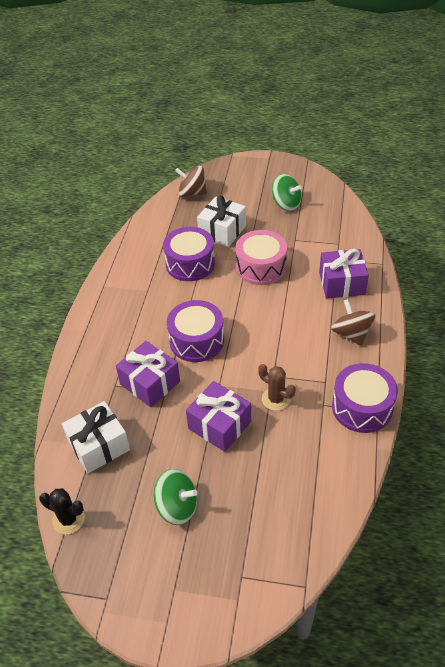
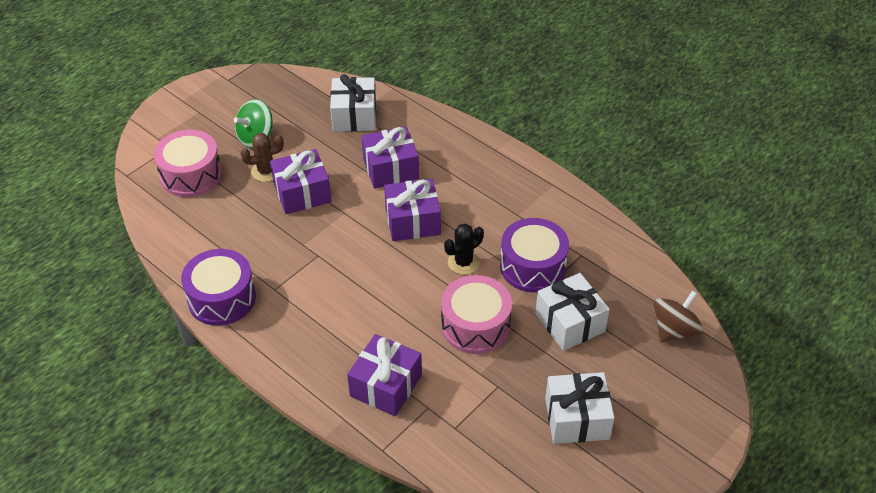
camera: 120 degrees right, 0 degrees up
black cactus [39,488,85,534] -> black cactus moved to [444,224,484,275]
purple drum [167,300,224,362] -> purple gift [384,179,441,241]
brown cactus [258,364,296,411] -> brown cactus moved to [240,133,284,182]
green spinning top [272,174,302,211] -> white gift [545,372,615,444]
brown spinning top [331,299,375,346] -> none
none -> pink drum [154,130,222,197]

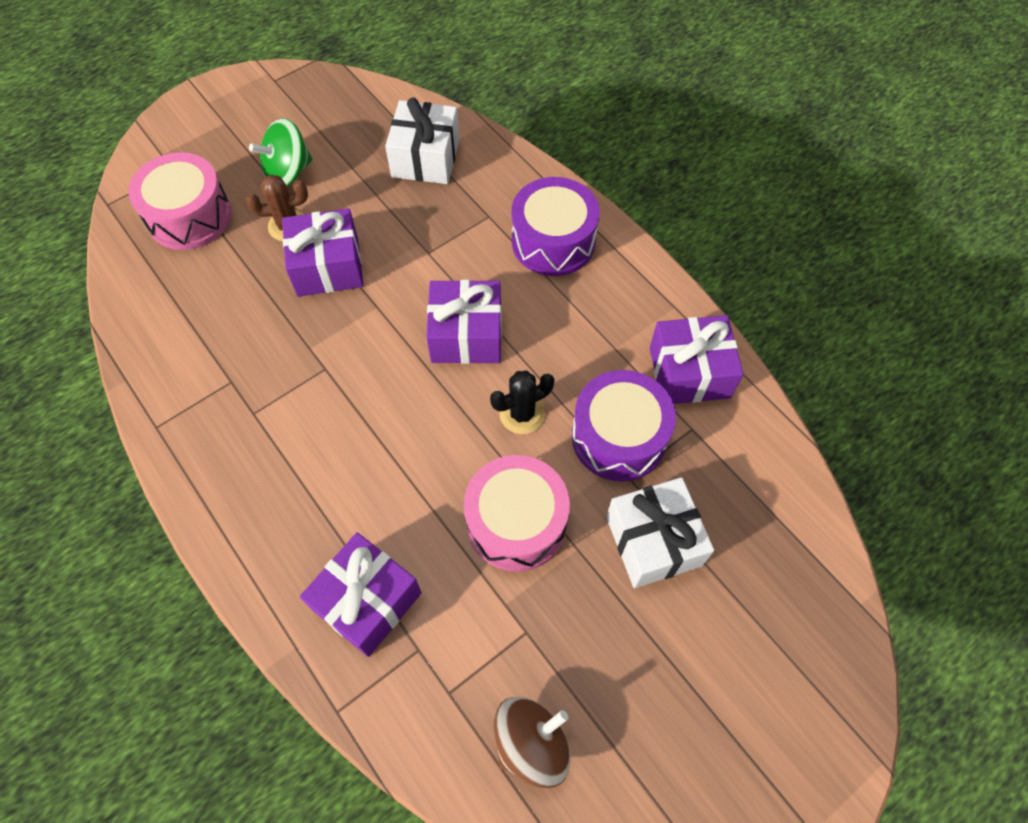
camera: 10 degrees right, 15 degrees up
purple drum [181,249,256,326] -> purple drum moved to [512,177,600,276]
purple gift [361,126,419,189] -> purple gift moved to [650,315,744,404]
white gift [545,372,615,444] -> none
brown spinning top [654,290,704,343] -> brown spinning top moved to [494,697,571,788]

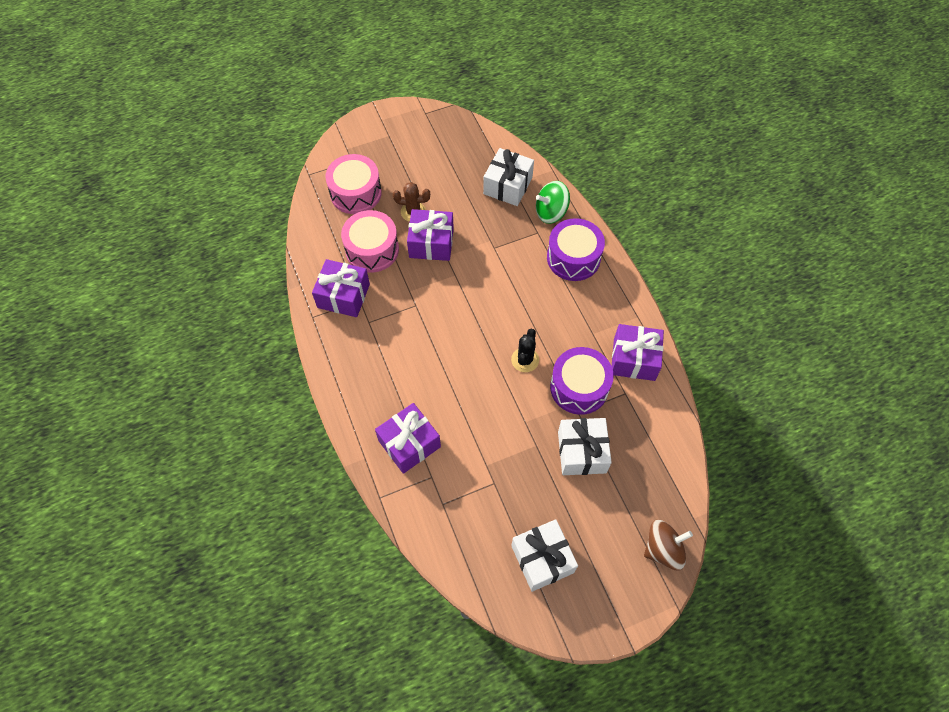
camera: 15 degrees right, 0 degrees up
green spinning top [249,118,312,186] -> green spinning top moved to [536,181,570,224]
purple gift [426,280,502,364] -> purple gift moved to [312,259,370,317]
pink drum [464,455,570,572] -> pink drum moved to [341,210,399,273]
black cactus [490,370,554,434] -> black cactus turned 60 degrees counterclockwise [511,329,539,372]
brown spinning top [494,697,571,788] -> brown spinning top moved to [644,520,693,570]
none -> white gift [511,519,578,592]

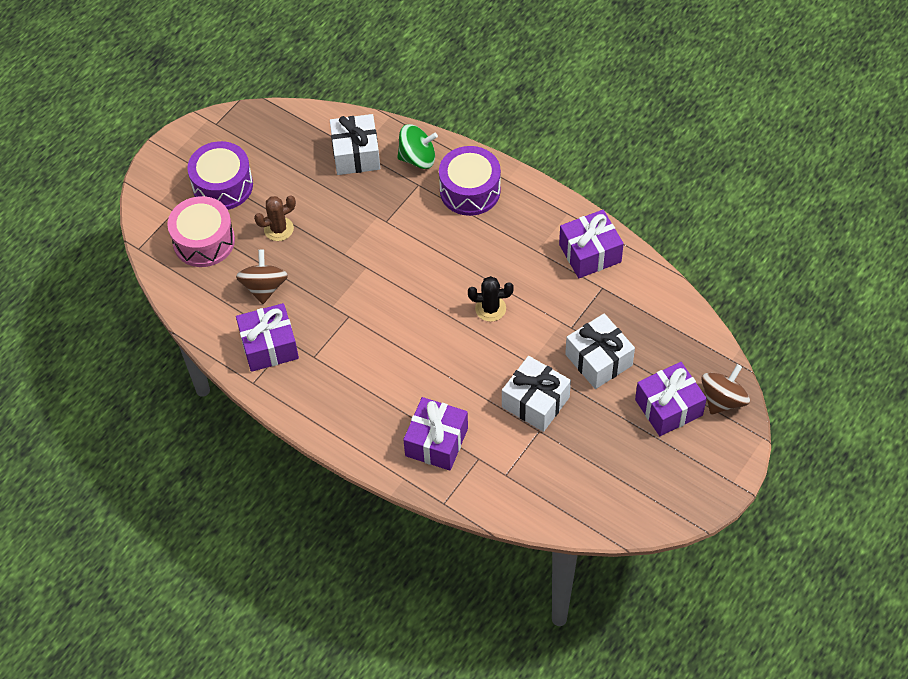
camera: 30 degrees left, 5 degrees down
pink drum [341,210,399,273] -> brown spinning top [236,249,288,304]
purple gift [407,209,454,261] -> purple gift moved to [635,362,707,436]
black cactus [511,329,539,372] -> black cactus turned 75 degrees counterclockwise [468,276,514,322]
white gift [511,519,578,592] -> white gift moved to [502,356,571,432]
green spinning top [536,181,570,224] -> green spinning top turned 135 degrees counterclockwise [397,124,438,169]
purple drum [550,347,614,415] -> purple drum moved to [187,141,253,210]

